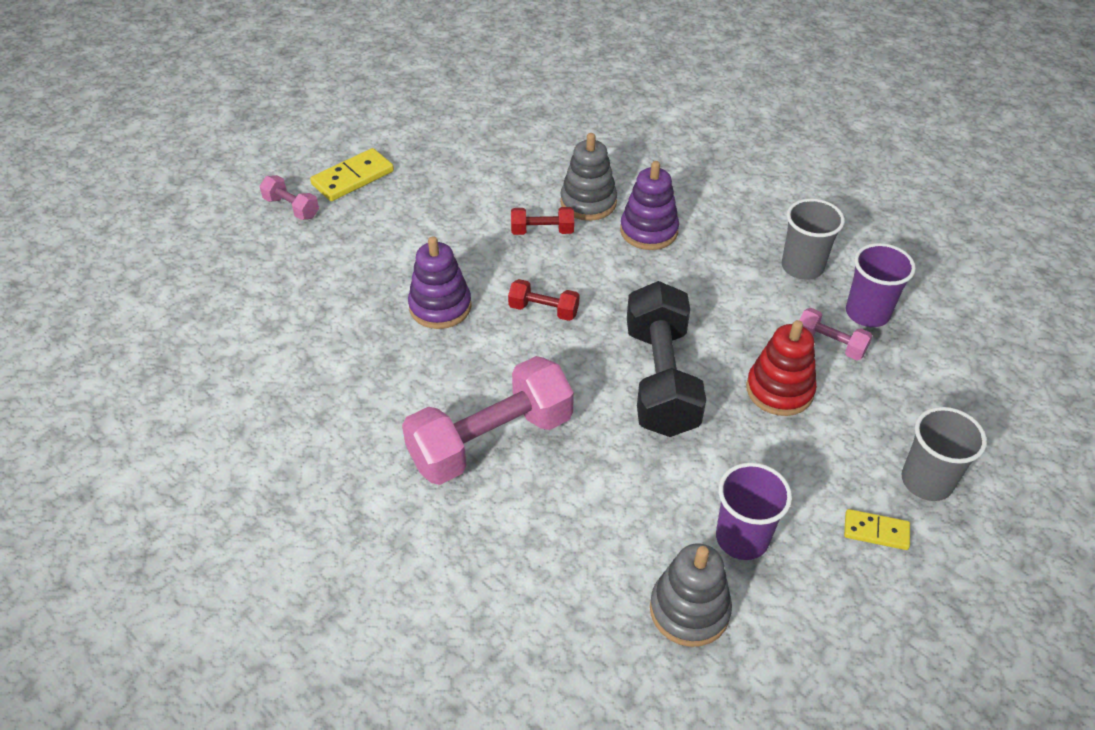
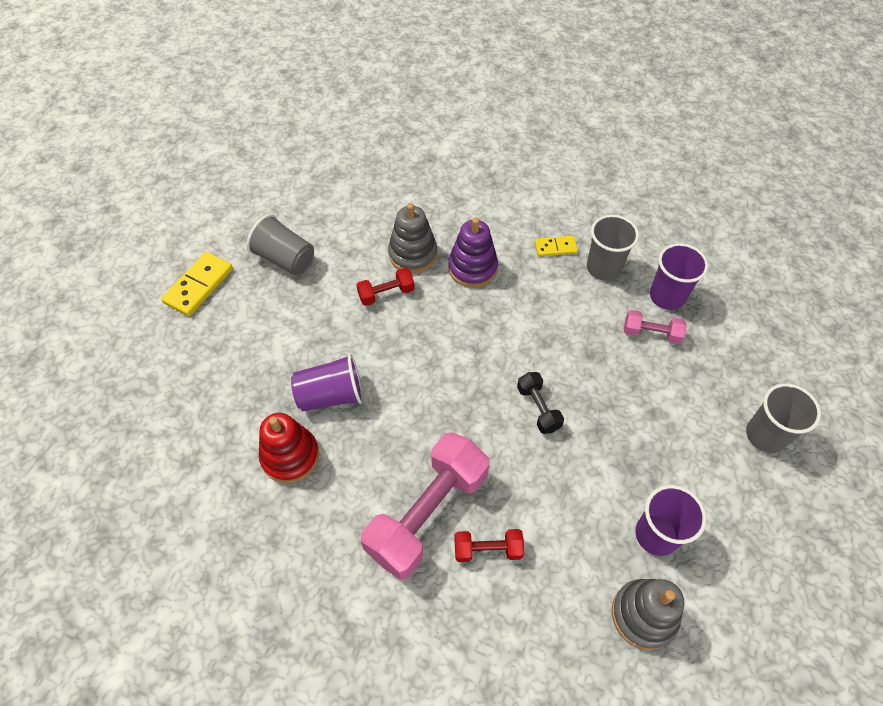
camera: 20 degrees left, 10 degrees up
pink dumbbell [259,175,319,220] -> none
purple stacking toy [408,236,472,329] -> purple cup [291,354,363,411]
red dumbbell [508,279,579,321] -> red dumbbell moved to [454,529,524,562]
black dumbbell [627,281,706,437] -> black dumbbell [517,372,564,434], size x0.47
red stacking toy [746,320,817,416] -> red stacking toy moved to [259,413,319,483]
yellow domino [844,509,910,550] -> yellow domino moved to [535,236,578,257]
none -> grey cup [246,214,314,275]

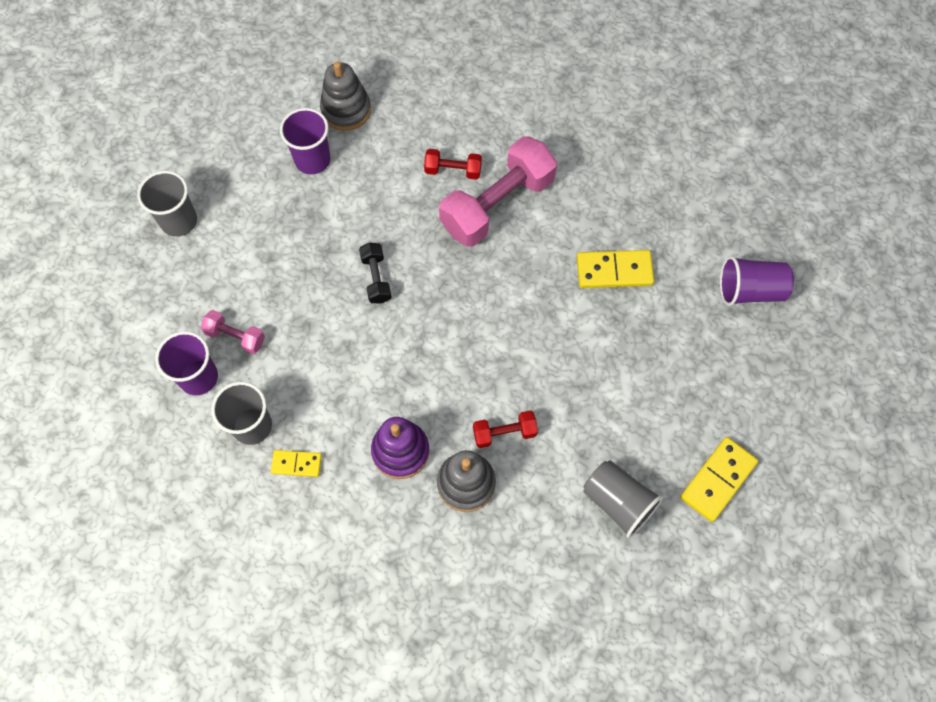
camera: 170 degrees left, 10 degrees up
red stacking toy [259,413,319,483] -> yellow domino [577,250,654,288]
purple cup [291,354,363,411] -> purple cup moved to [720,256,794,306]

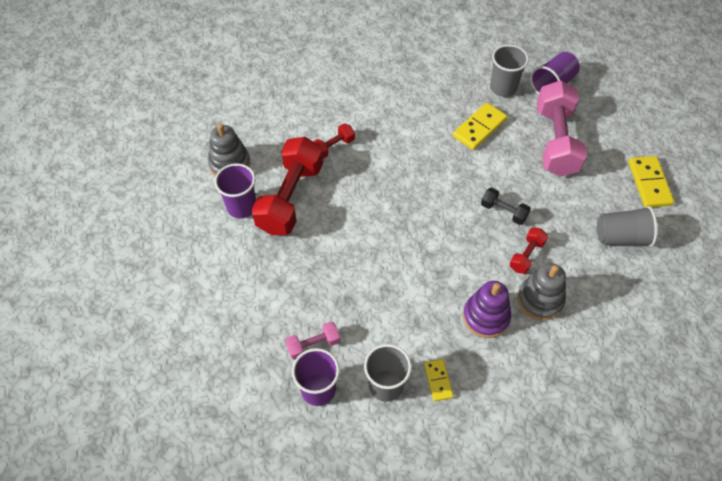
camera: 45 degrees left, 10 degrees down
grey cup [137,170,197,237] -> grey cup moved to [490,45,529,97]
yellow domino [271,450,322,477] -> yellow domino turned 60 degrees counterclockwise [424,359,453,401]
black dumbbell [359,243,392,304] -> black dumbbell moved to [481,188,531,225]
pink dumbbell [439,136,557,247] -> pink dumbbell moved to [537,80,587,177]
none -> red dumbbell [251,137,323,235]

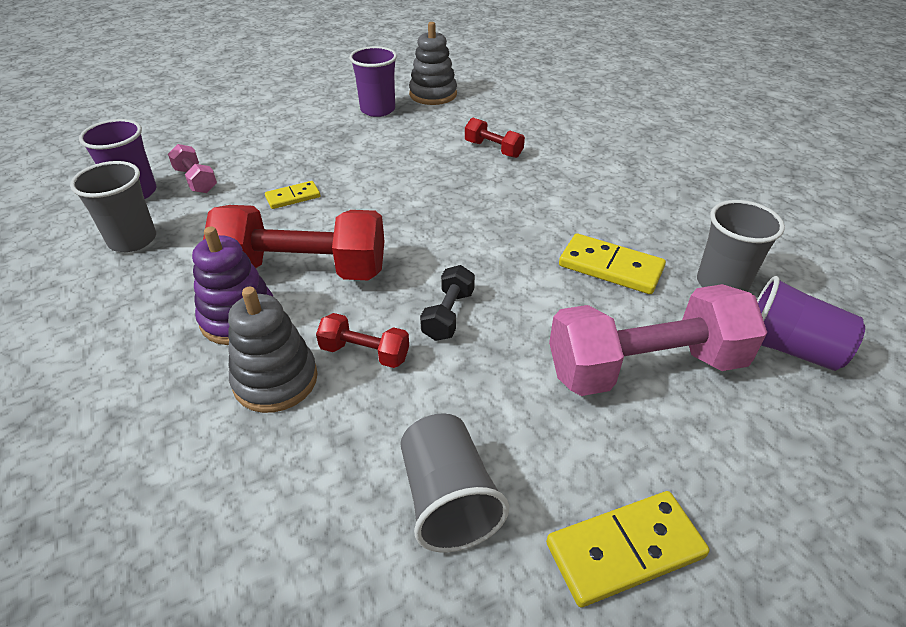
camera: 75 degrees right, 15 degrees down
red dumbbell [251,137,323,235] -> red dumbbell moved to [203,205,385,280]
yellow domino [424,359,453,401] -> yellow domino moved to [265,181,320,209]

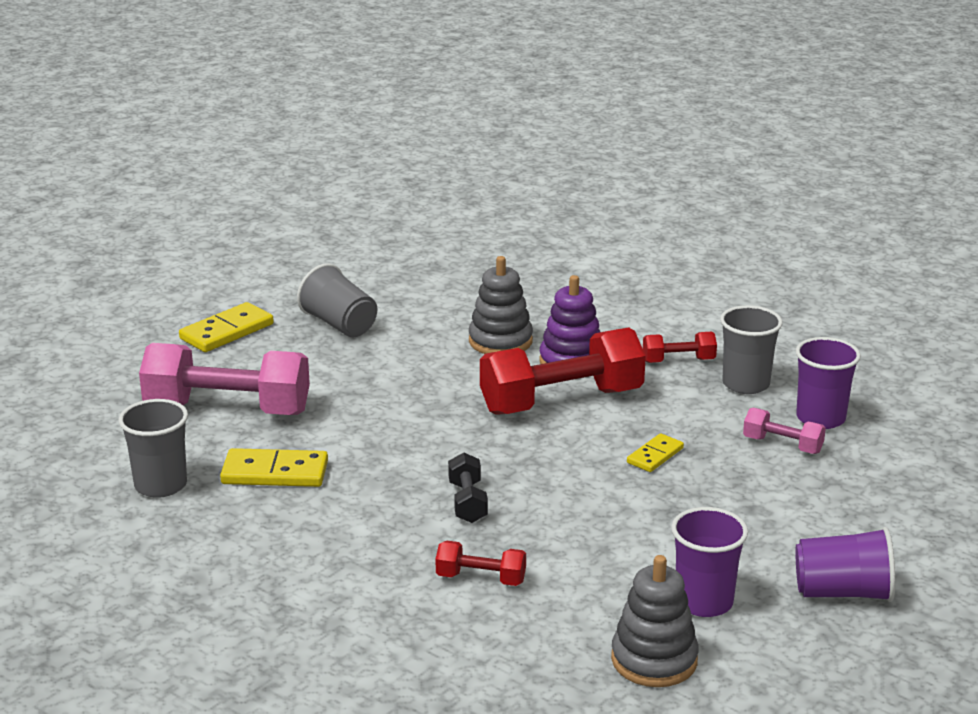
camera: 155 degrees right, 15 degrees down
red dumbbell [316,313,409,368] -> red dumbbell moved to [643,331,717,363]
black dumbbell [420,265,475,341] -> black dumbbell moved to [448,453,488,523]
pink dumbbell [549,284,767,396] -> pink dumbbell turned 45 degrees clockwise [139,343,310,415]
purple cup [757,276,865,371] -> purple cup moved to [795,527,895,602]

